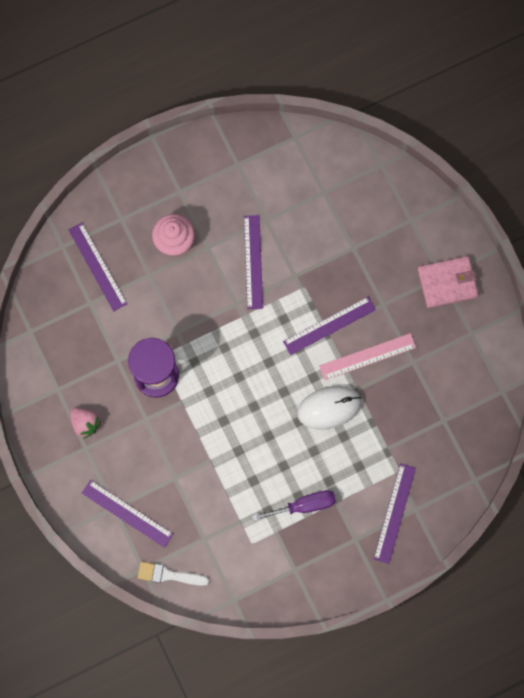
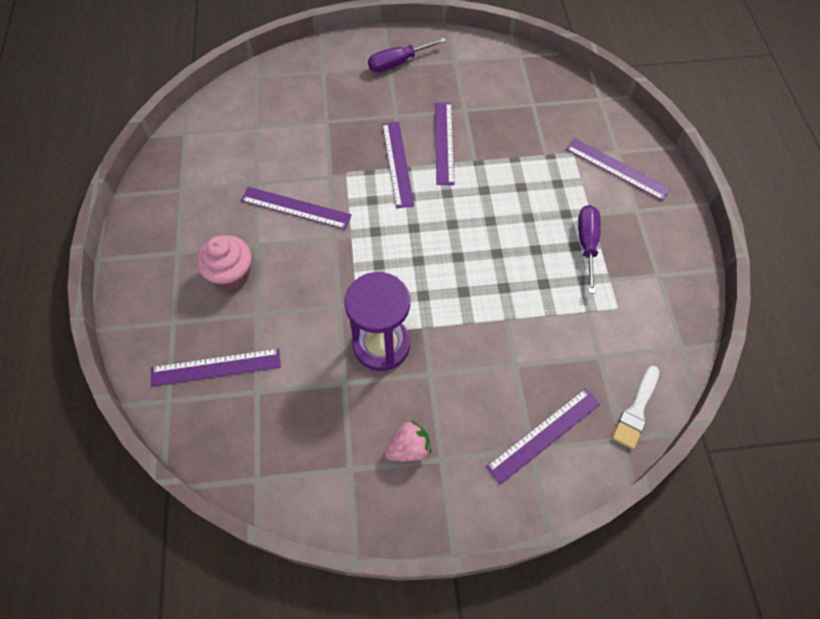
camera: 70 degrees left, 15 degrees down
white mouse [297,386,362,430] -> none
pink ruler [319,333,416,380] -> purple ruler [435,103,454,185]
pink wallet [418,256,479,308] -> purple screwdriver [368,38,446,72]

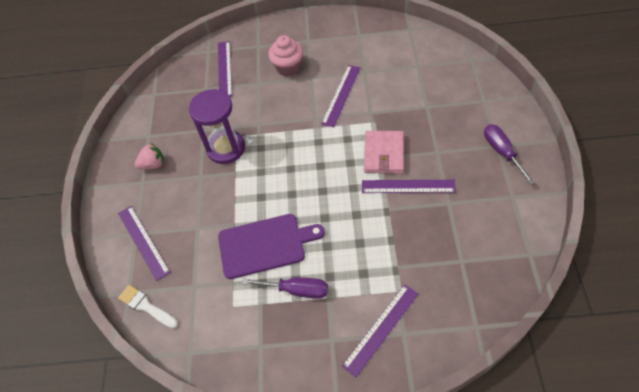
camera: 100 degrees right, 5 degrees down
purple ruler [382,122,414,208] -> pink wallet [364,131,404,174]
pink strawberry [385,420,431,461] -> pink strawberry turned 90 degrees counterclockwise [134,143,164,169]
none -> purple cutting board [218,214,325,279]

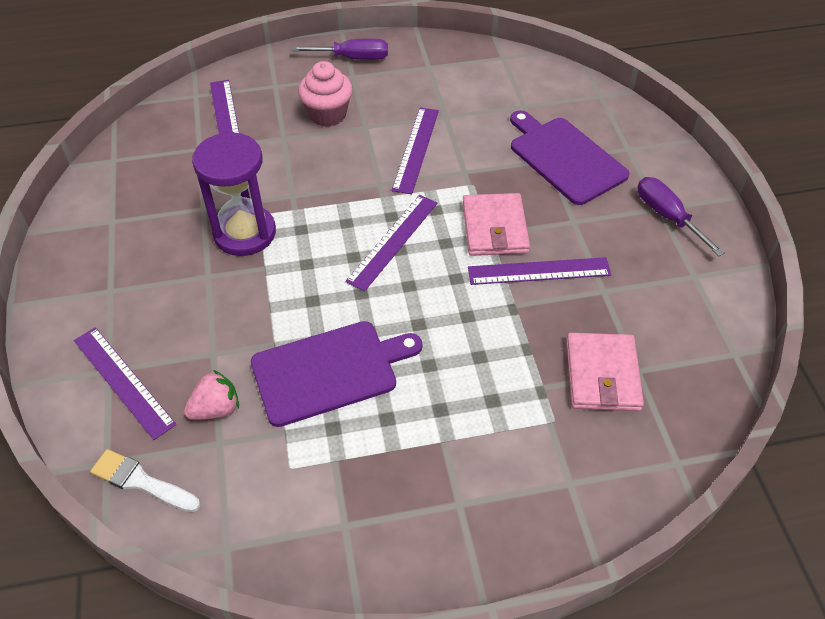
camera: 15 degrees left, 5 degrees down
pink strawberry [134,143,164,169] -> pink strawberry moved to [184,370,239,420]
purple screwdriver [242,277,328,299] -> purple screwdriver moved to [291,38,388,60]
purple ruler [342,284,418,377] -> purple ruler moved to [345,195,438,292]
none -> purple cutting board [510,110,630,205]
none -> pink wallet [566,333,644,411]

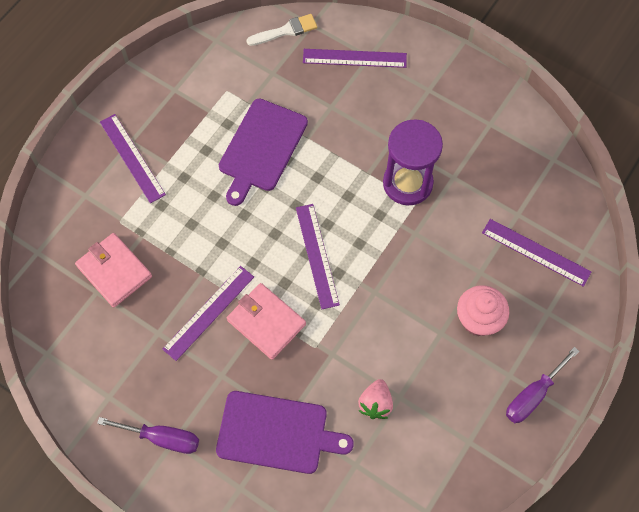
camera: 135 degrees right, 15 degrees up
pink strawberry [184,370,239,420] -> pink strawberry moved to [358,379,393,419]
purple ruler [392,107,439,194] -> purple ruler moved to [100,114,166,203]

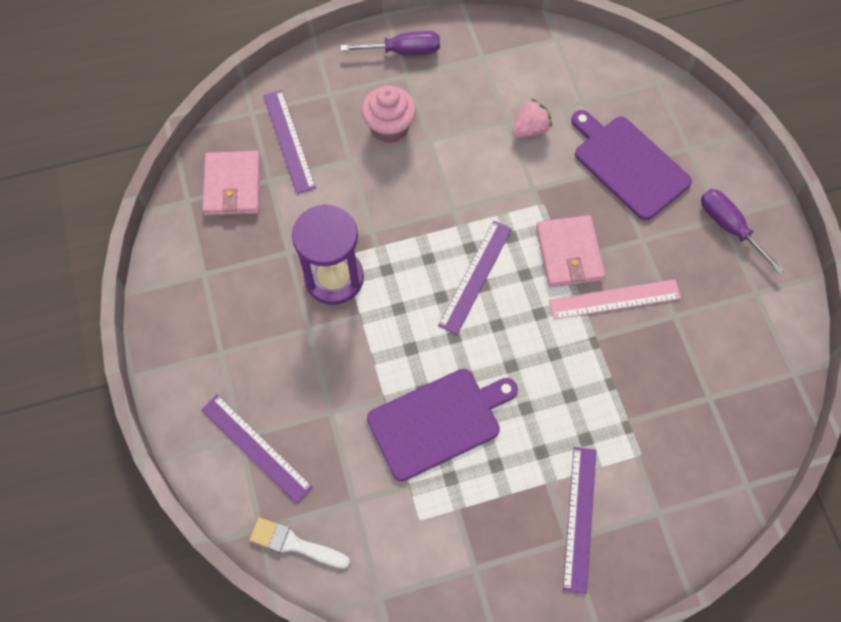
camera: 140 degrees left, 0 degrees up
pink wallet [75,233,152,308] -> pink wallet moved to [202,151,261,216]
purple ruler [162,266,254,361] -> pink ruler [549,279,681,319]

